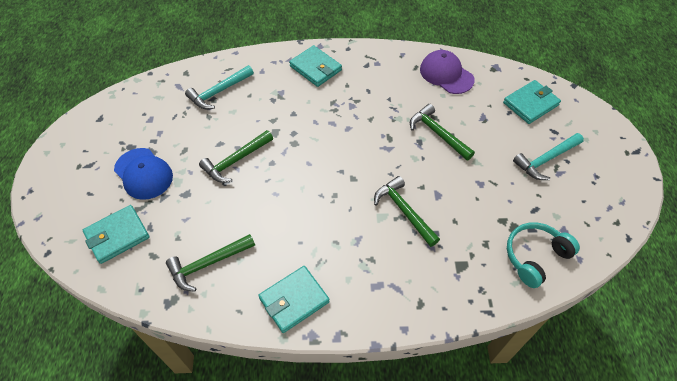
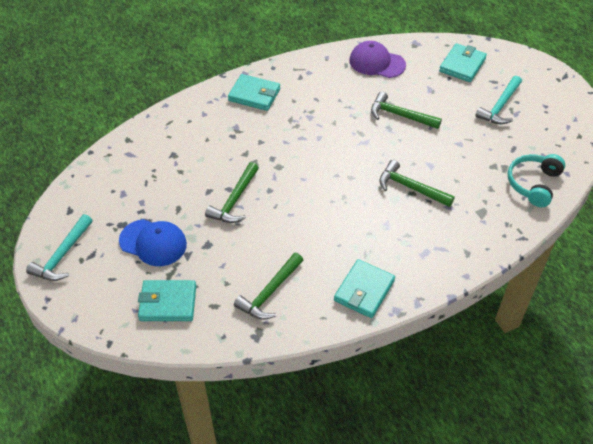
camera: 25 degrees left, 5 degrees down
turquoise wallet [83,205,150,264] -> turquoise wallet turned 60 degrees clockwise [138,280,196,321]
turquoise hammer [185,65,254,109] -> turquoise hammer moved to [26,214,93,281]

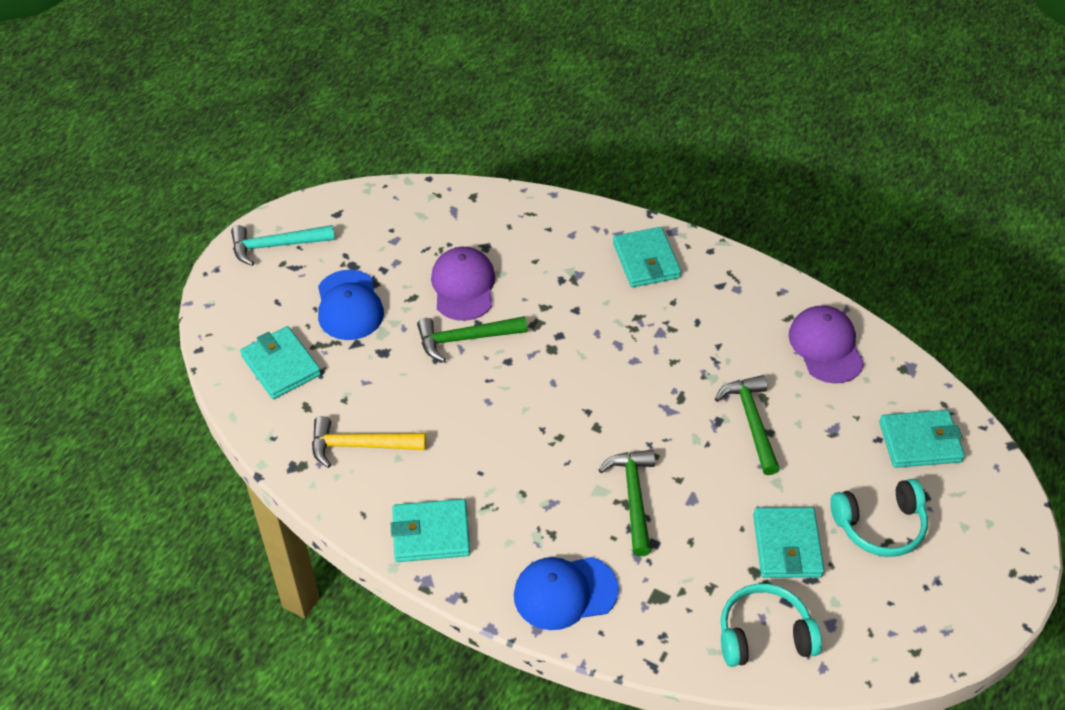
camera: 55 degrees right, 0 degrees up
green hammer [234,253,303,320] -> yellow hammer [312,416,426,468]
turquoise hammer [475,76,522,124] -> turquoise headphones [830,479,928,557]
none -> purple cap [431,247,495,321]
none -> blue cap [514,557,619,630]
none -> turquoise wallet [753,507,824,578]

